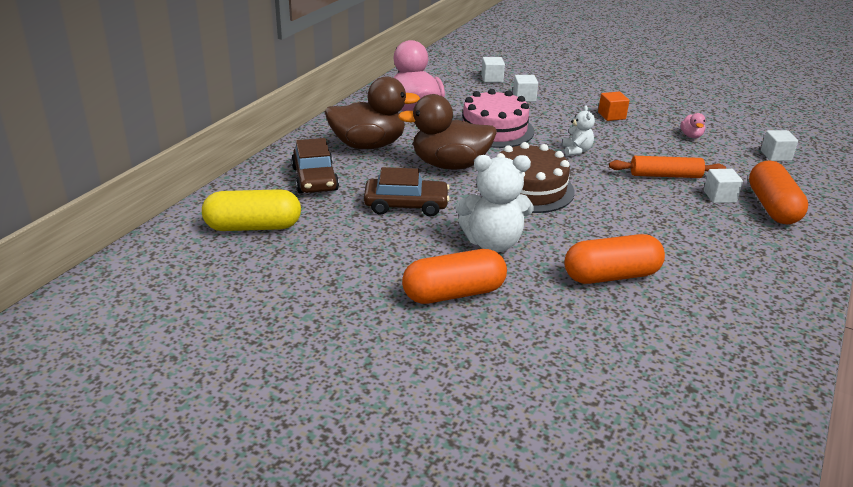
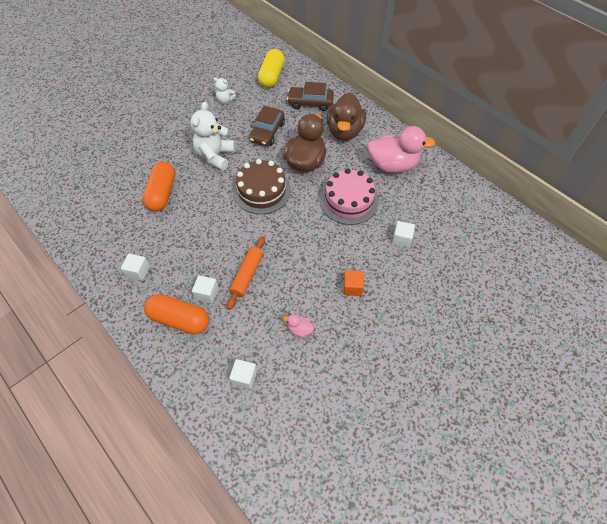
camera: 110 degrees right, 25 degrees up
orange capsule [402,249,507,304] -> none
white cube [481,57,505,83] -> white cube moved to [121,254,150,281]
white teddy bear [562,105,595,156] -> white teddy bear moved to [214,78,236,104]

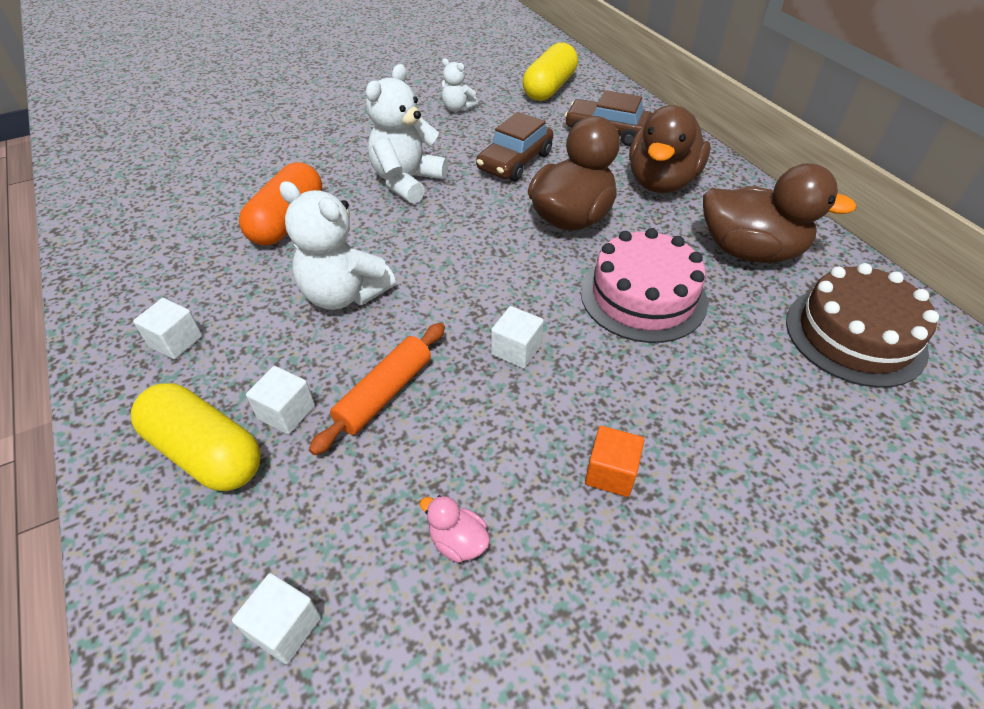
camera: 15 degrees right, 10 degrees down
orange capsule [144,294,209,334] -> yellow capsule [131,383,261,491]
brown cake [233,159,291,214] -> brown cake moved to [786,263,939,388]
pink duck [367,126,435,173] -> brown duck [703,163,857,263]
white cube [392,221,415,248] -> white cube moved to [491,306,544,369]
none -> white teddy bear [279,181,396,310]

